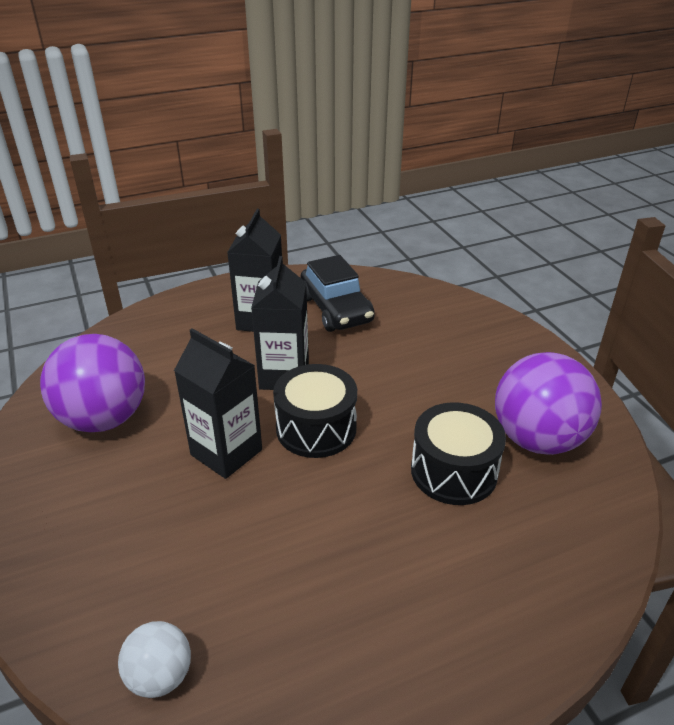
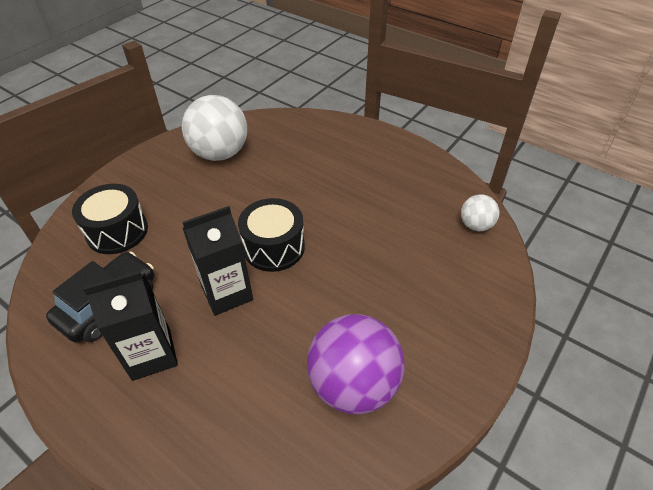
camera: 120 degrees left, 10 degrees up
black carton [174,328,262,479] -> none
black drum [411,402,506,505] -> black drum moved to [72,184,148,254]
purple ball [495,352,602,455] -> white ball [182,95,247,161]

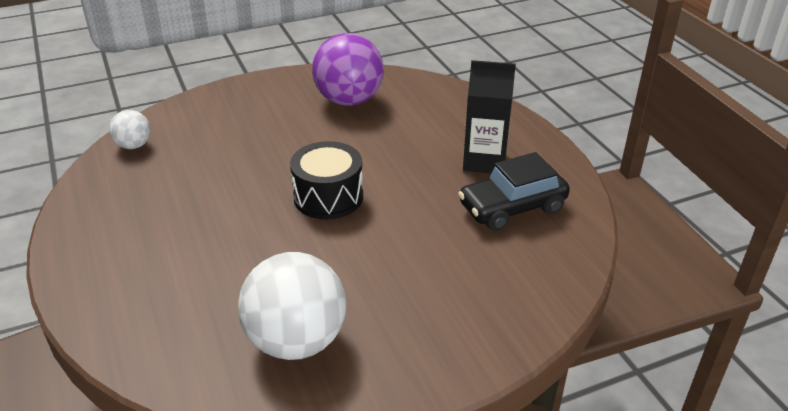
camera: 150 degrees left, 10 degrees down
black drum [72,184,148,254] -> none
black carton [183,206,253,316] -> none

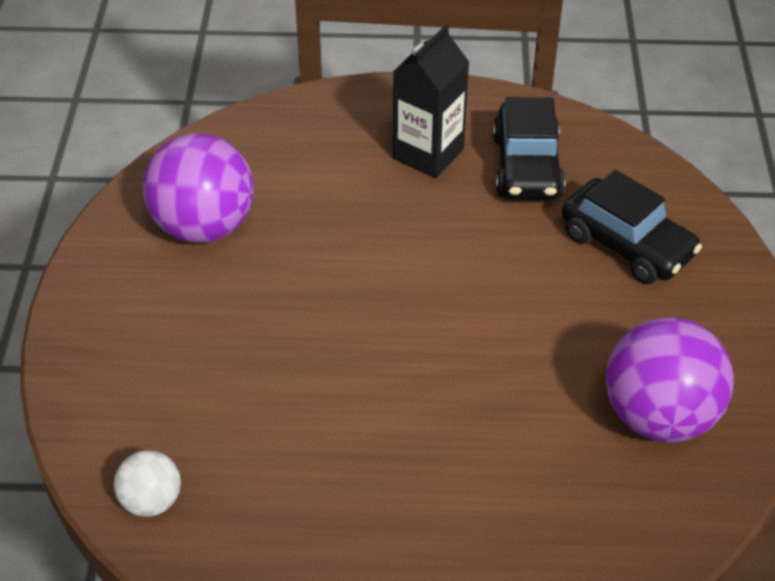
camera: 65 degrees left, 10 degrees up
white ball [238,252,346,360] -> purple ball [606,317,734,442]
black drum [290,141,363,219] -> none
none -> black car [562,170,702,284]

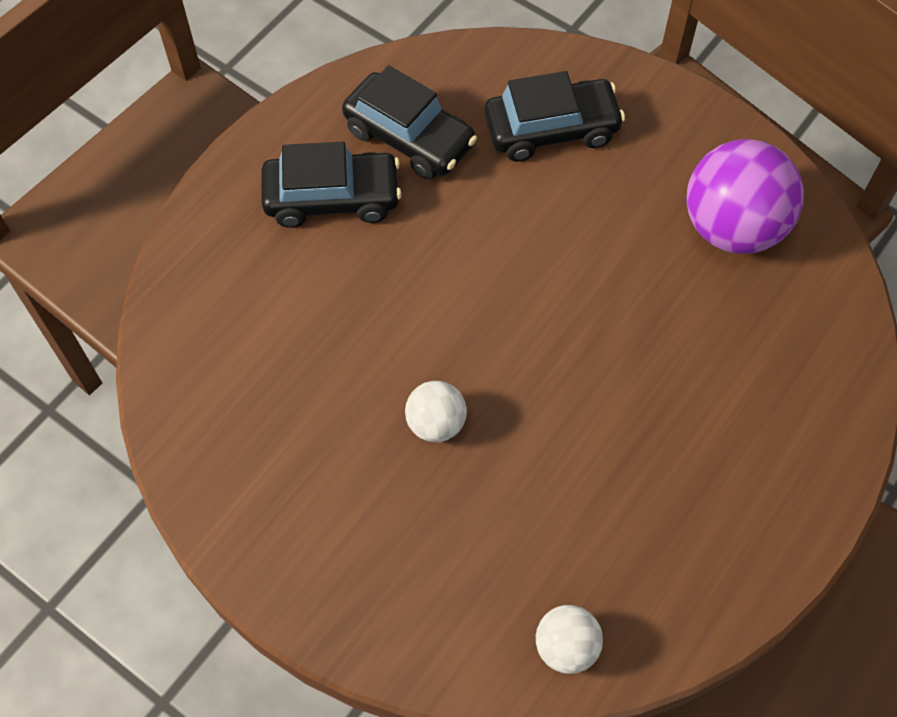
camera: 55 degrees left, 15 degrees up
purple ball [143,133,254,243] -> none
black carton [393,25,469,178] -> black car [261,142,402,228]
none -> white ball [405,381,467,442]

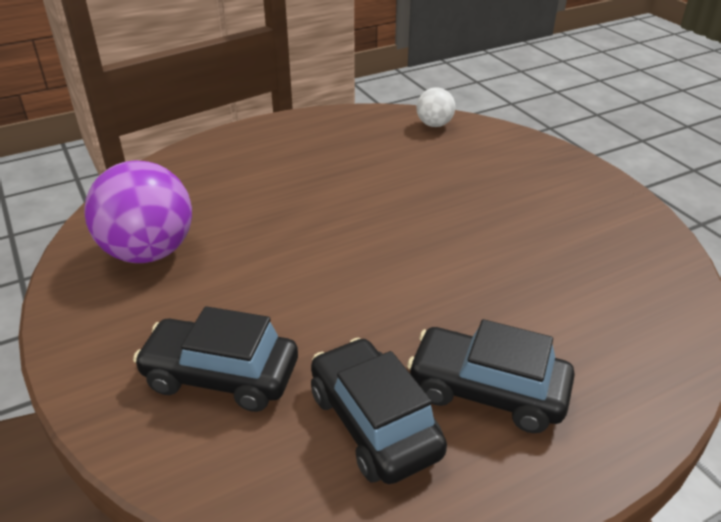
camera: 155 degrees left, 25 degrees down
white ball [405,381,467,442] -> none

